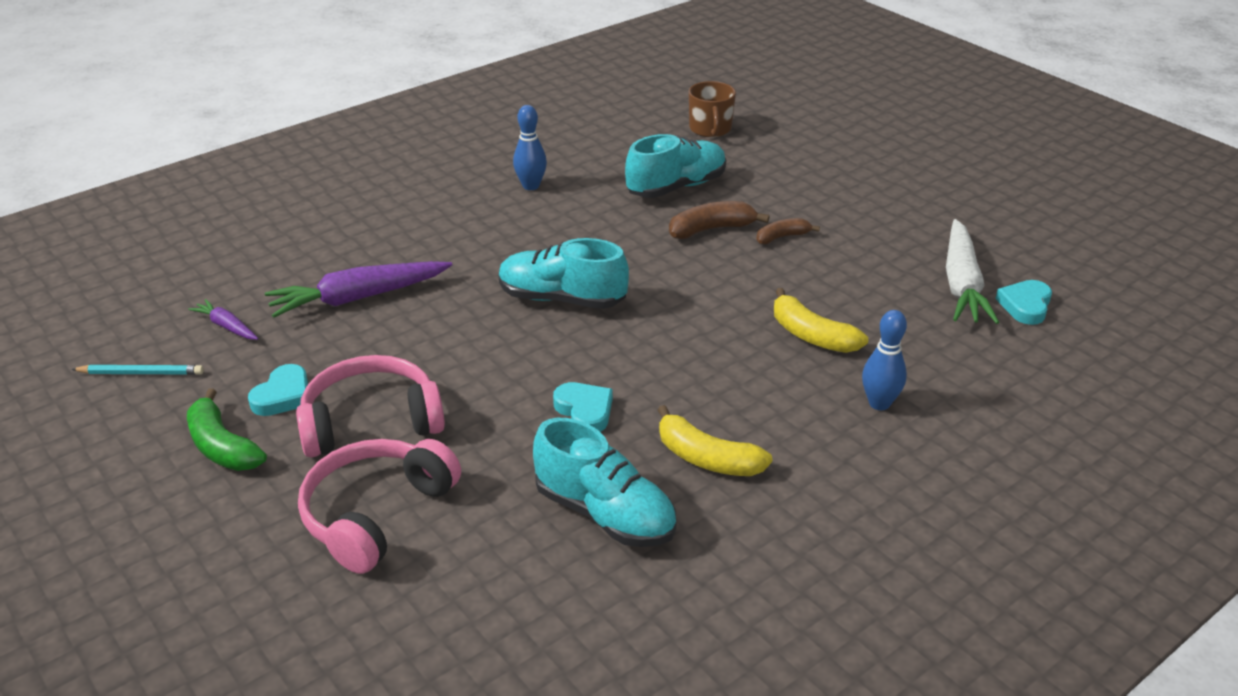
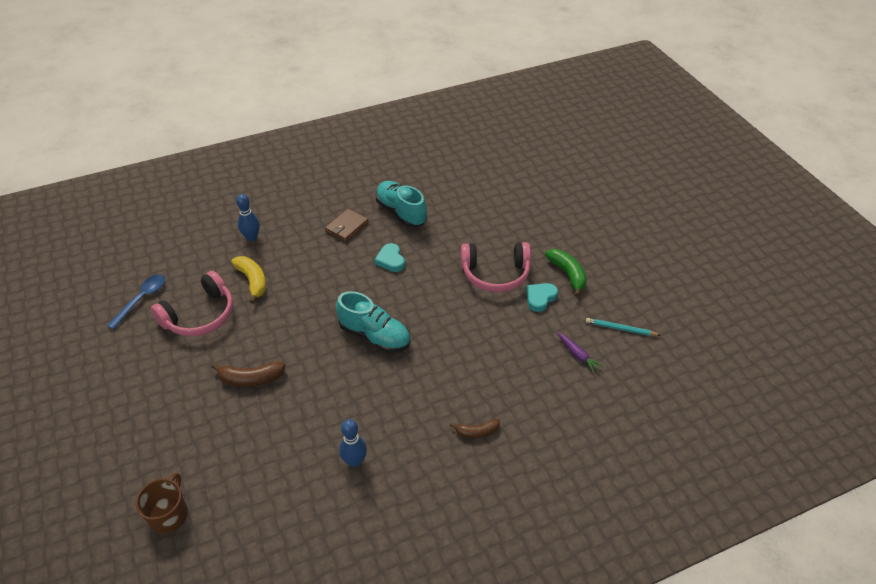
camera: 165 degrees left, 10 degrees up
purple carrot [265,261,452,318] -> none
pink headphones [298,439,461,574] -> pink headphones moved to [151,271,233,336]
turquoise shoe [625,134,726,198] -> none
yellow banana [658,405,773,476] -> brown wallet [325,209,369,242]
brown banana [756,218,820,244] -> brown banana moved to [450,419,500,438]
white carrot [946,219,999,324] -> blue spoon [107,274,165,329]
turquoise heart [995,280,1052,325] -> none

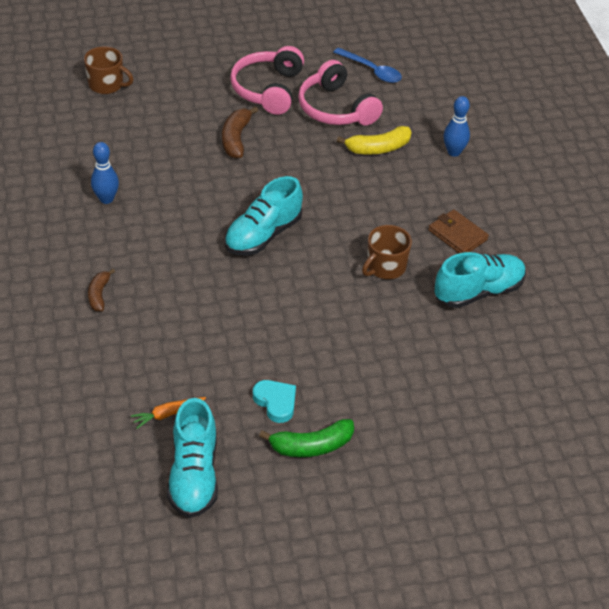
camera: 100 degrees right, 0 degrees up
turquoise heart [375,243,405,272] -> brown mug [362,225,412,279]
pink headphones [461,242,531,292] -> pink headphones moved to [230,46,304,115]
purple carrot [557,333,603,373] -> orange carrot [131,397,206,429]
turquoise pencil [586,318,660,336] -> turquoise shoe [167,398,218,518]

